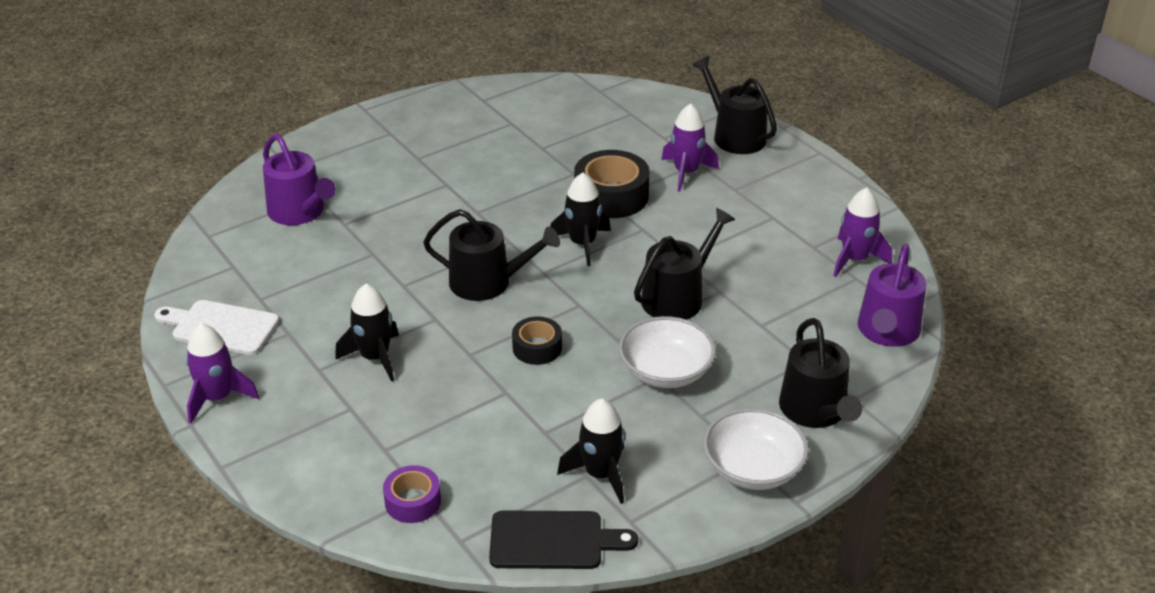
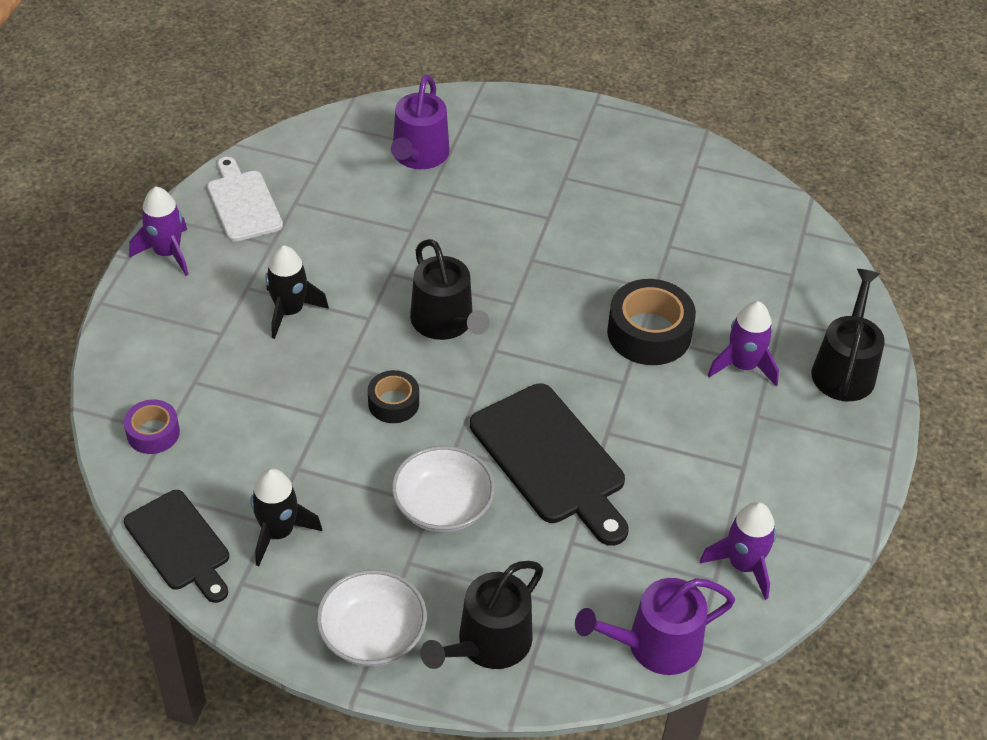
camera: 50 degrees right, 10 degrees up
black rocket [550,173,611,266] -> none
black watering can [634,208,735,320] -> black cutting board [470,383,629,546]

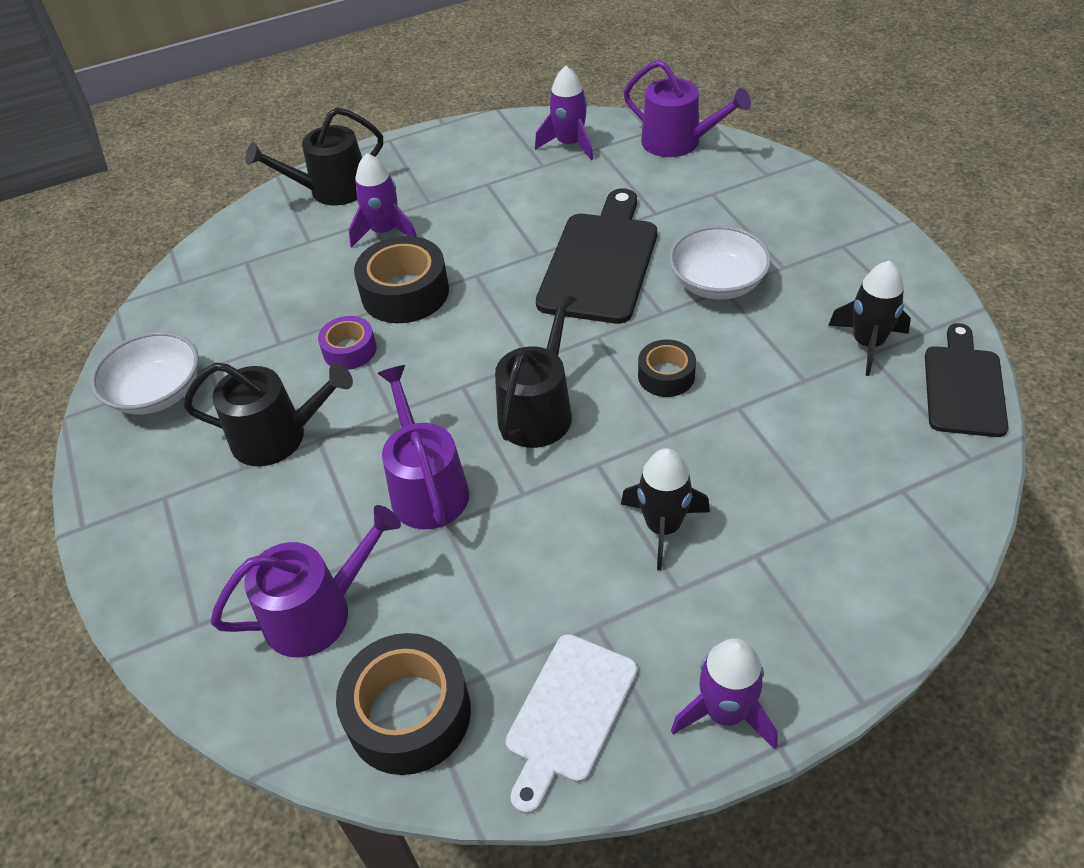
camera: 125 degrees left, 0 degrees up
purple tape [124,400,180,454] -> purple tape moved to [318,316,377,370]
white bowl [316,570,427,667] -> white bowl moved to [91,332,199,415]
black watering can [420,561,543,669] -> black watering can moved to [183,362,353,466]
none -> black tape [336,633,471,775]
none -> purple watering can [377,365,469,529]

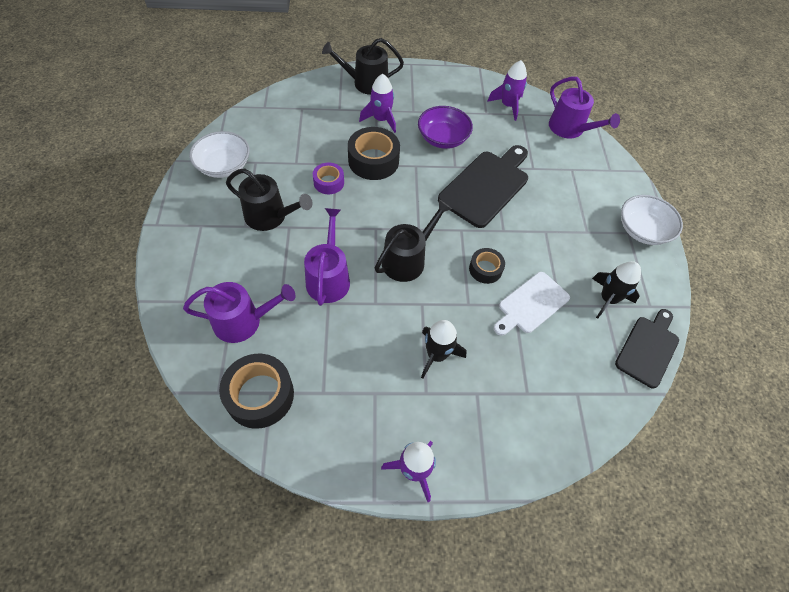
camera: 15 degrees right, 10 degrees up
white cutting board [506,634,637,814] -> white cutting board moved to [494,272,570,336]
white bowl [669,225,771,300] -> white bowl moved to [621,195,683,245]
none -> purple bowl [418,106,473,149]

